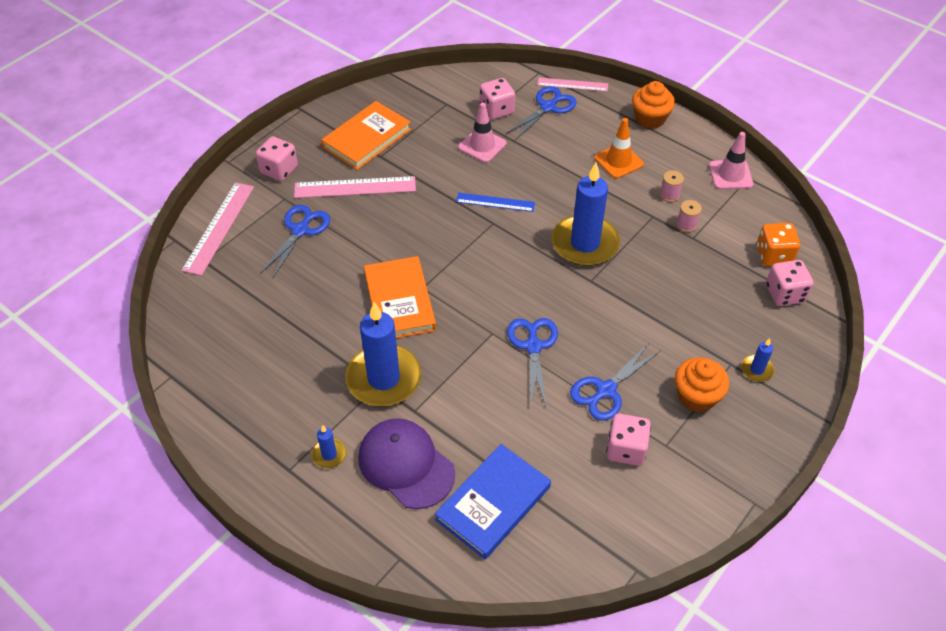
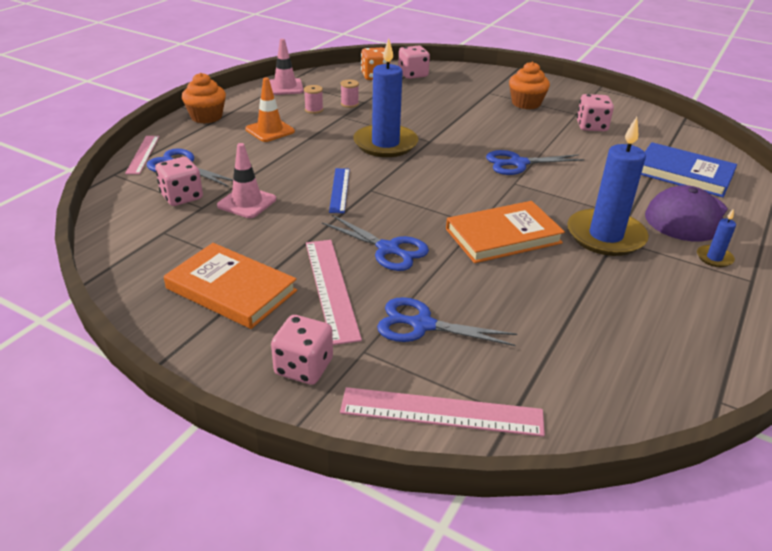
camera: 100 degrees left, 15 degrees down
blue scissors [570,343,661,420] -> blue scissors moved to [322,215,429,271]
blue candle [741,338,775,382] -> none

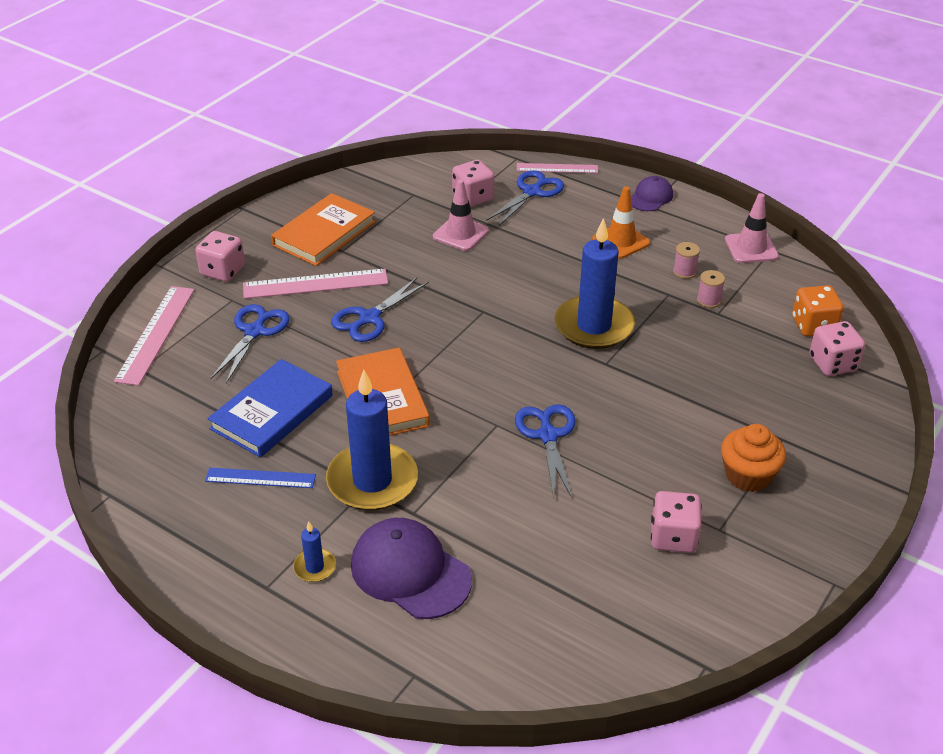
camera: 95 degrees right, 5 degrees up
orange cupcake [182,73,226,124] -> purple cap [631,176,673,211]
blue ruler [329,168,350,213] -> blue ruler moved to [205,468,316,488]
blue book [641,142,737,197] -> blue book moved to [207,359,333,458]

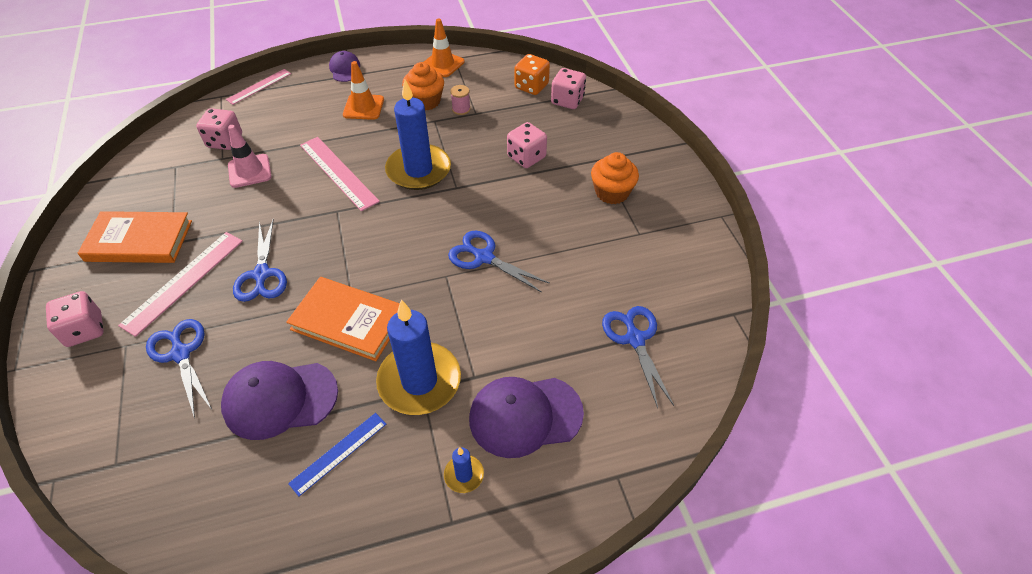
camera: 50 degrees left, 10 degrees up
pink ruler [114,286,194,386] -> pink ruler moved to [300,137,380,211]
blue book [207,359,333,458] -> purple cap [221,361,338,440]
orange book [271,193,375,266] -> orange book turned 75 degrees counterclockwise [78,211,192,263]
blue scissors [487,170,564,227] -> blue scissors moved to [602,306,674,408]
pink dice [651,491,702,553] -> pink dice moved to [507,122,547,168]
pink spool [673,242,700,279] -> orange cupcake [402,62,444,110]
pink traffic cone [725,193,779,263] -> orange traffic cone [424,18,465,77]

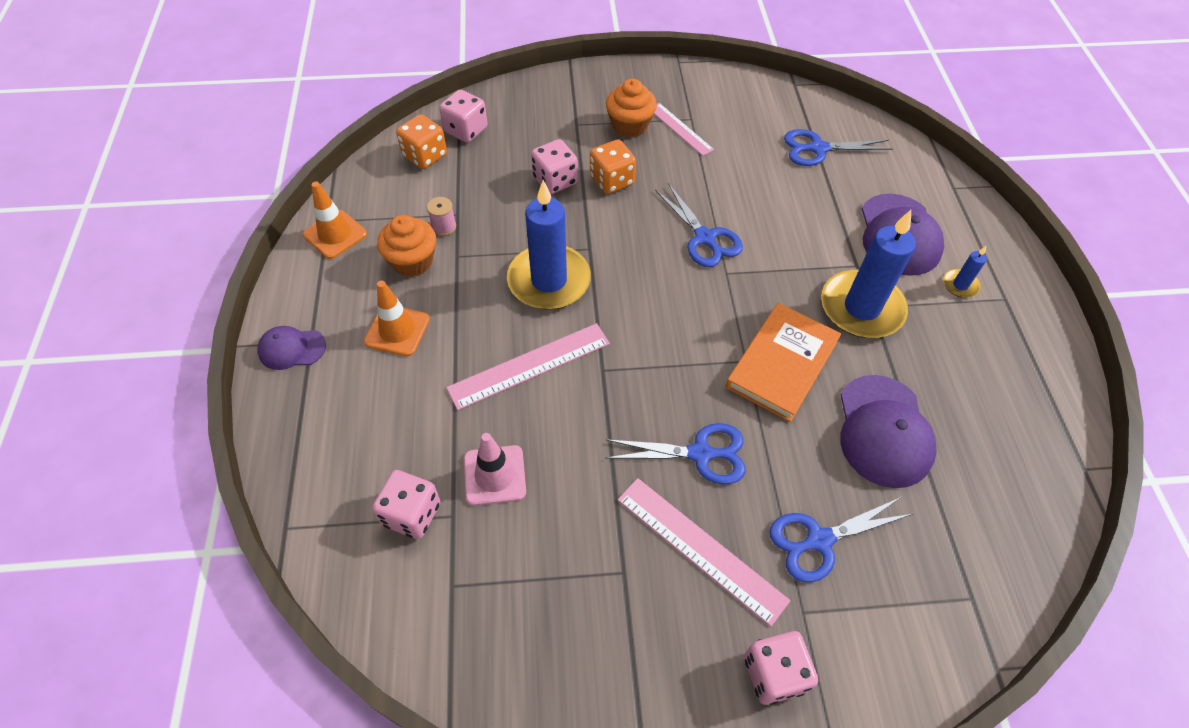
camera: 80 degrees left, 5 degrees up
orange book [78,211,192,263] -> none
pink ruler [226,69,291,105] -> pink ruler moved to [654,103,714,156]
blue ruler [288,413,386,496] -> none
blue scissors [448,230,550,293] -> blue scissors turned 75 degrees counterclockwise [655,183,743,267]
none -> orange dice [590,139,636,194]

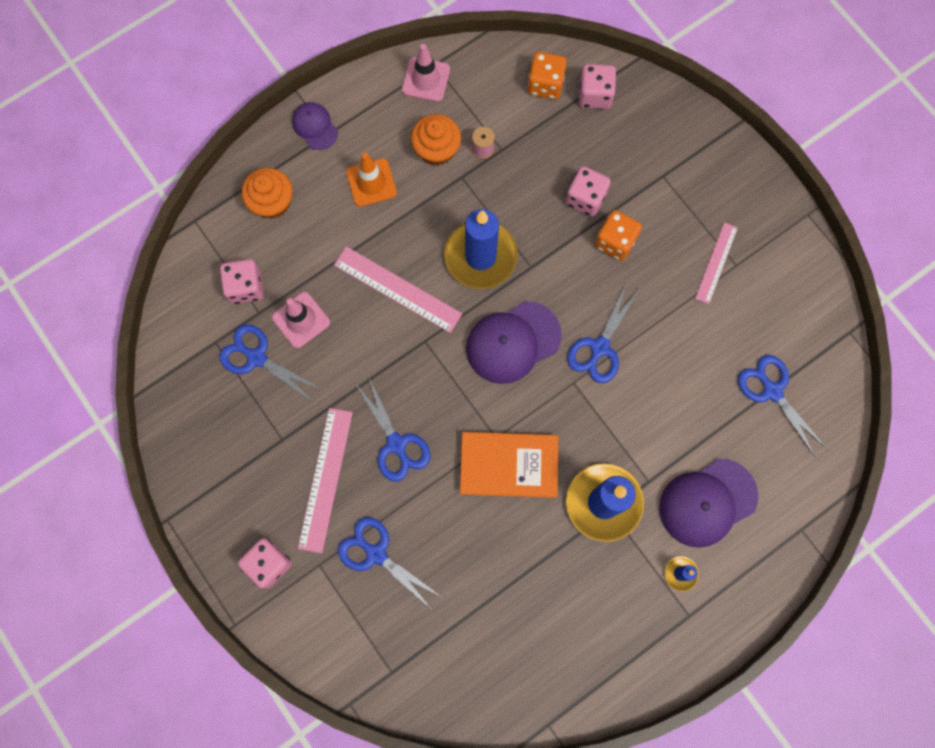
camera: 60 degrees right, 20 degrees up
orange traffic cone [303,181,367,259] -> pink traffic cone [402,44,450,102]
orange cupcake [606,79,657,138] -> orange cupcake moved to [241,168,293,219]
purple cap [840,375,937,488] -> purple cap moved to [466,301,562,384]
none -> blue scissors [219,324,322,401]

